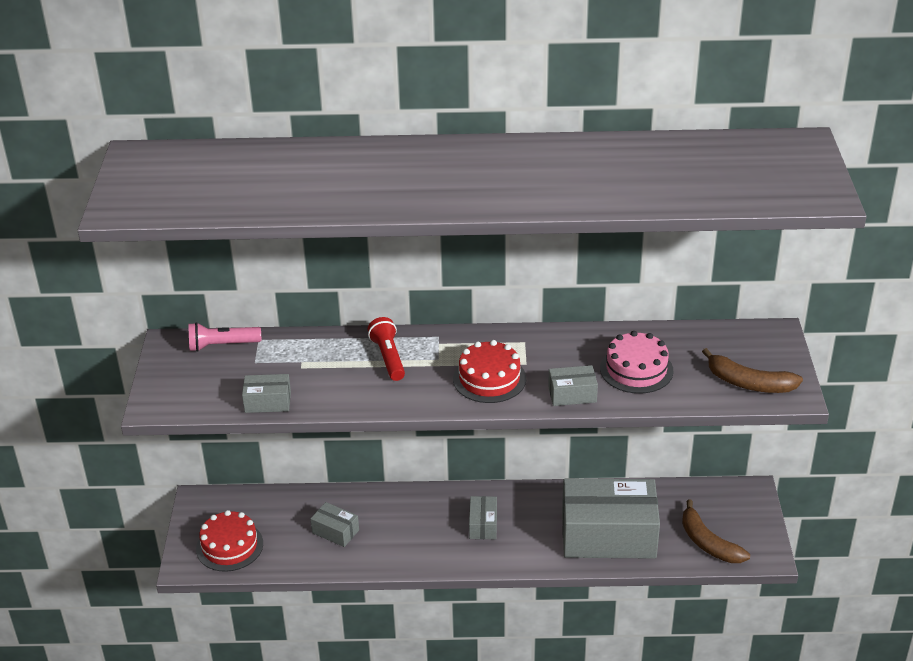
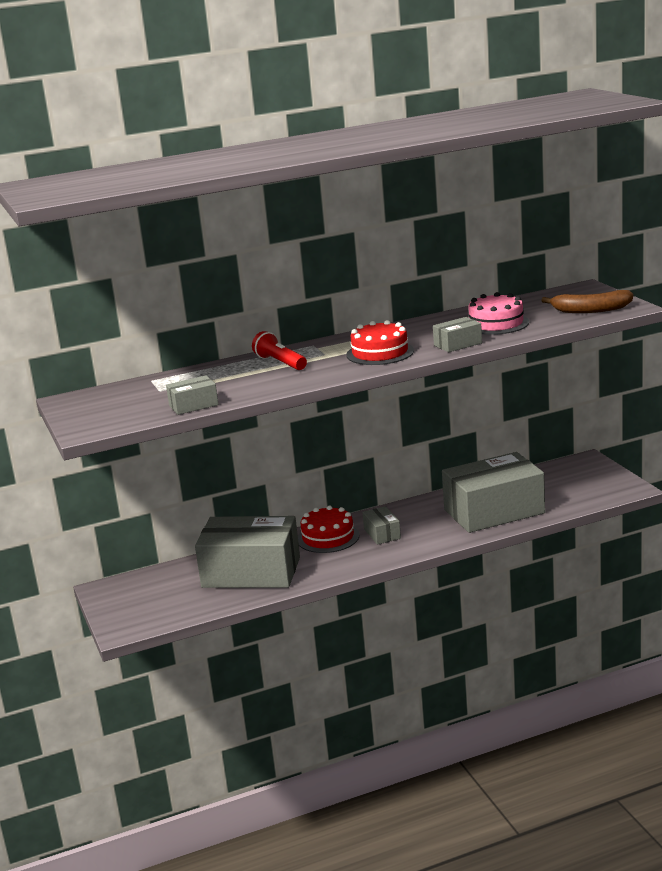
camera: 20 degrees left, 15 degrees down
pink flashlight [188,322,261,352] -> none
red cake [196,510,263,572] -> red cake moved to [298,506,359,553]
grey box [310,502,359,547] -> grey box [195,516,300,588], size x2.30
brown banana [682,499,750,563] -> none

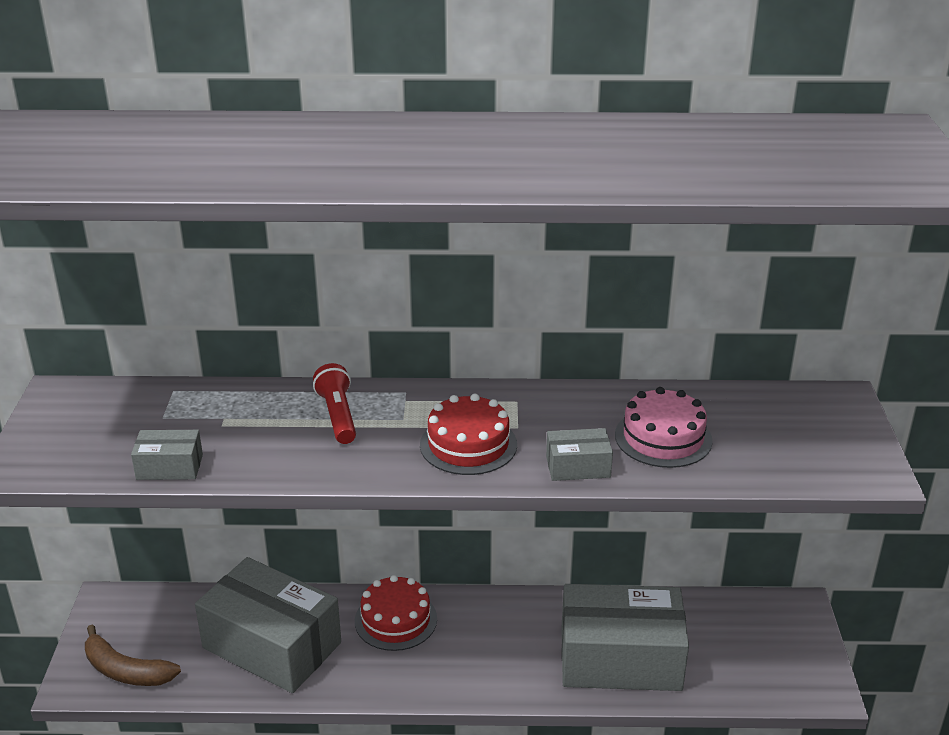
camera: 20 degrees right, 10 degrees up
grey box [362,506,401,545] -> none
brown banana [541,290,633,313] -> brown banana moved to [85,624,181,686]

